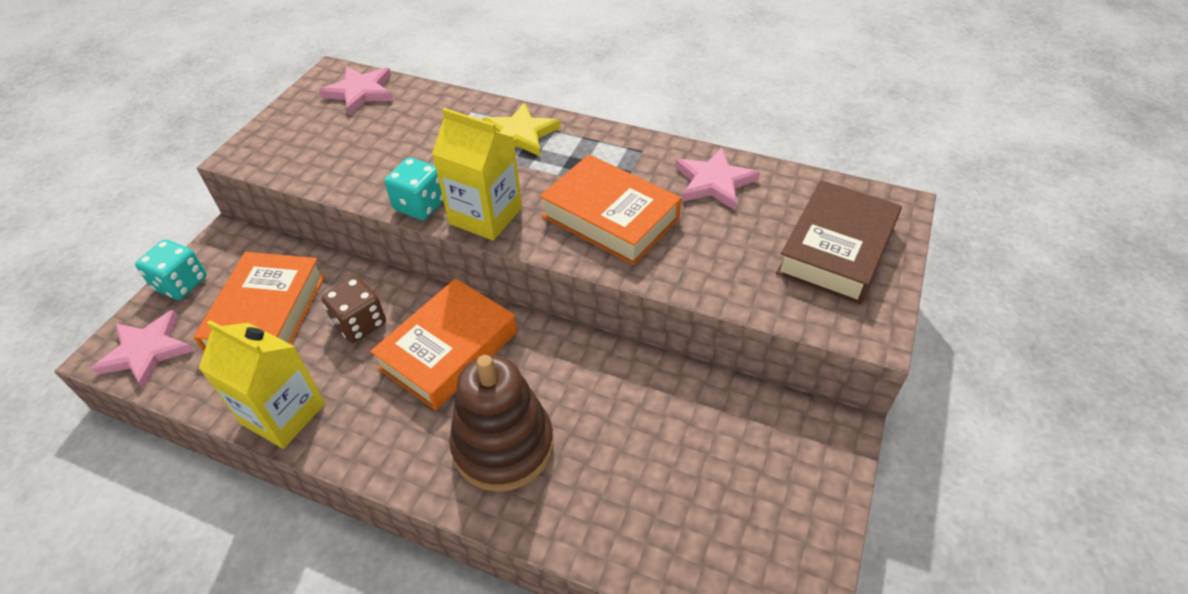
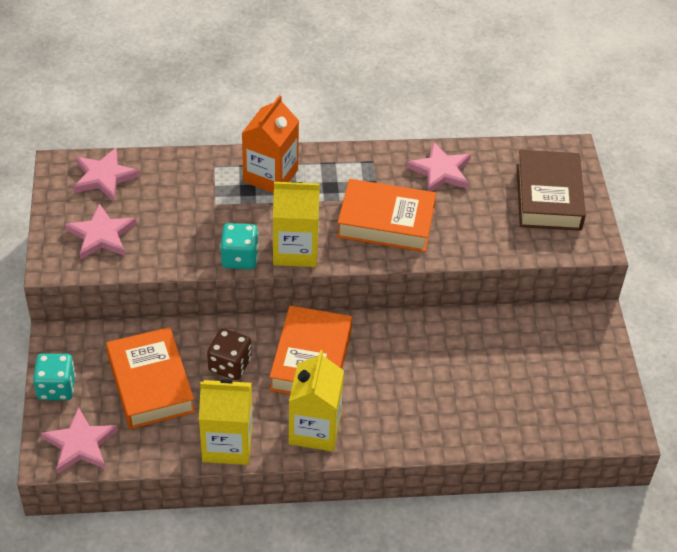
camera: 30 degrees left, 0 degrees up
brown stacking toy [449,355,554,492] -> none
yellow star [482,103,561,157] -> orange carton [242,95,299,193]
none -> pink star [65,203,136,259]
none -> yellow carton [289,350,344,451]

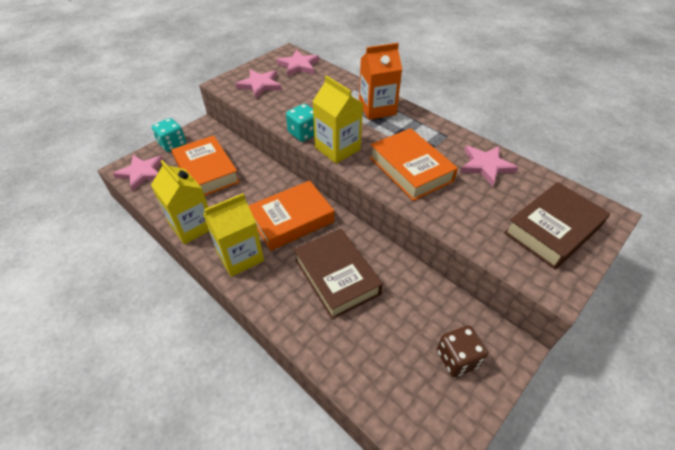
camera: 50 degrees right, 0 degrees up
orange book [106,327,195,429] -> orange book turned 60 degrees counterclockwise [172,135,240,196]
brown dice [207,328,251,380] -> brown dice moved to [437,325,488,377]
none -> brown book [294,229,383,320]

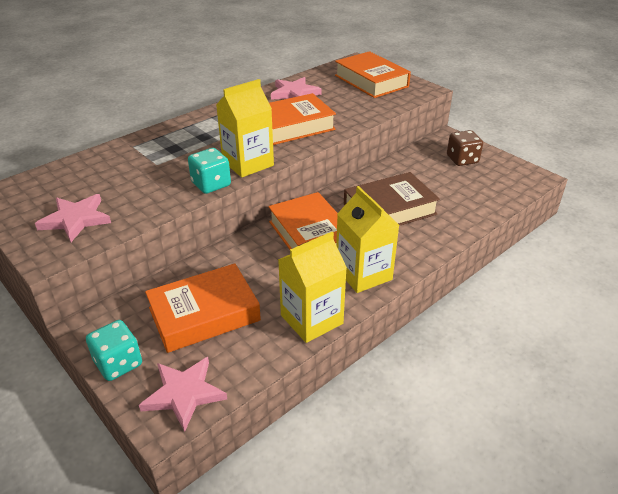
camera: 85 degrees left, 10 degrees down
pink star [276,50,319,76] -> none
orange carton [359,43,402,120] -> none
brown book [504,182,610,269] -> orange book [335,51,411,98]

